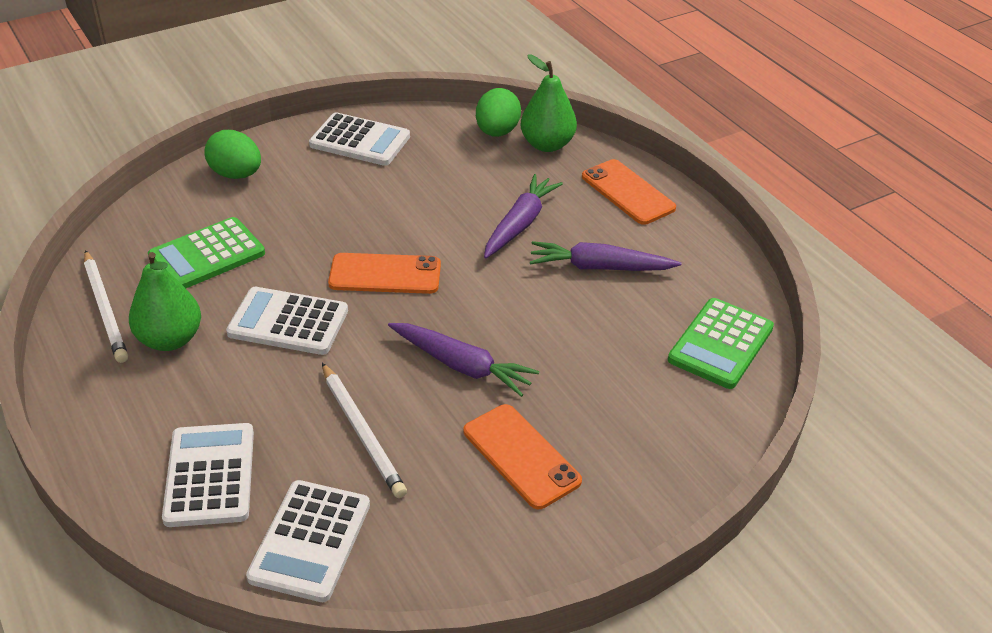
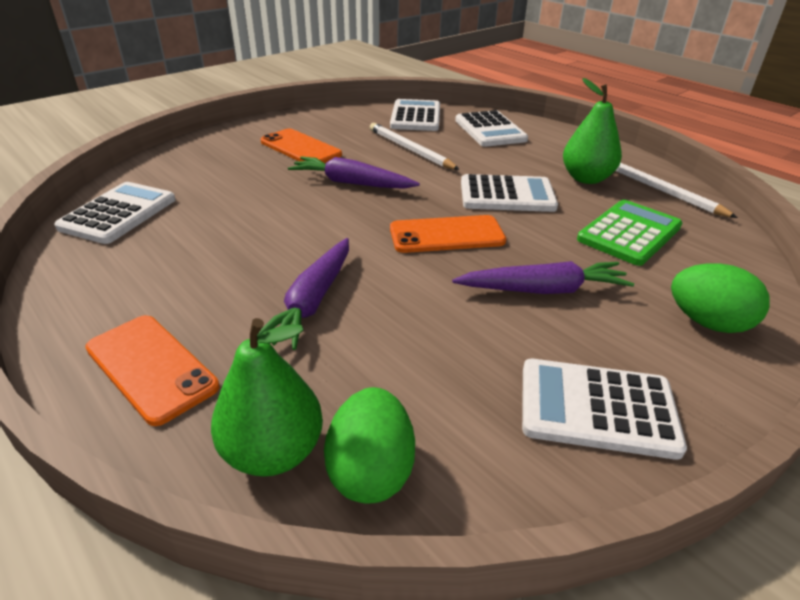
camera: 170 degrees right, 5 degrees down
purple carrot [530,241,681,271] -> purple carrot moved to [452,261,634,294]
green calculator [668,298,774,389] -> white calculator [54,182,175,244]

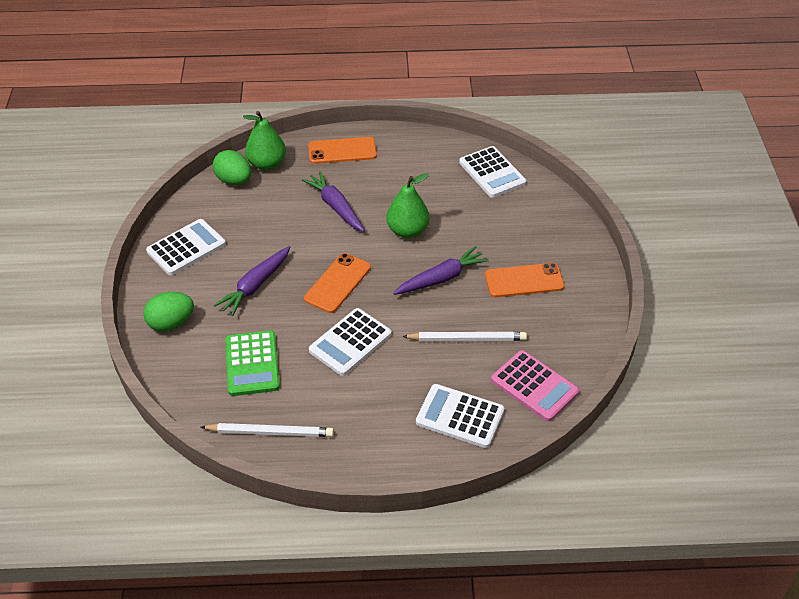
camera: 130 degrees right, 10 degrees up
white calculator [390,99,440,131] -> pink calculator [491,350,579,422]
green pear [563,78,622,184] -> green pear moved to [386,173,429,238]

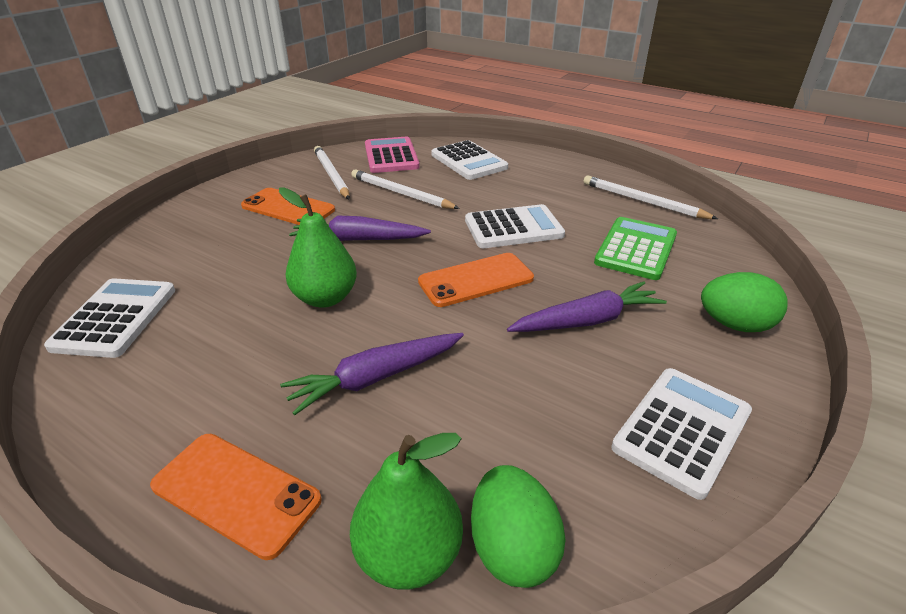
camera: 145 degrees left, 10 degrees down
white calculator [146,219,226,275] -> white calculator turned 135 degrees clockwise [611,368,752,500]
purple carrot [302,171,365,232] -> purple carrot turned 60 degrees clockwise [280,333,464,415]
none -> white pencil [314,146,350,200]

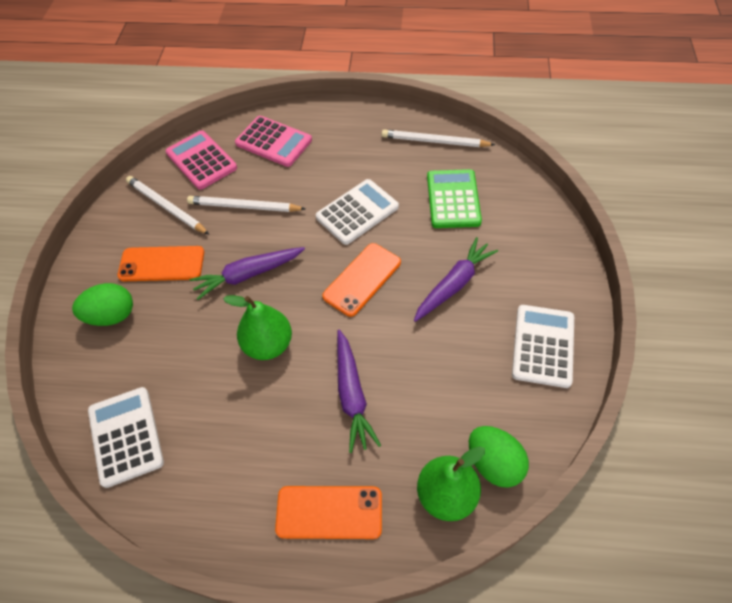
camera: 25 degrees left, 20 degrees up
purple carrot [280,333,464,415] -> purple carrot turned 45 degrees counterclockwise [337,329,381,453]
white calculator [431,140,508,180] -> pink calculator [235,116,312,167]
green egg [701,272,788,332] -> green egg moved to [72,283,133,326]

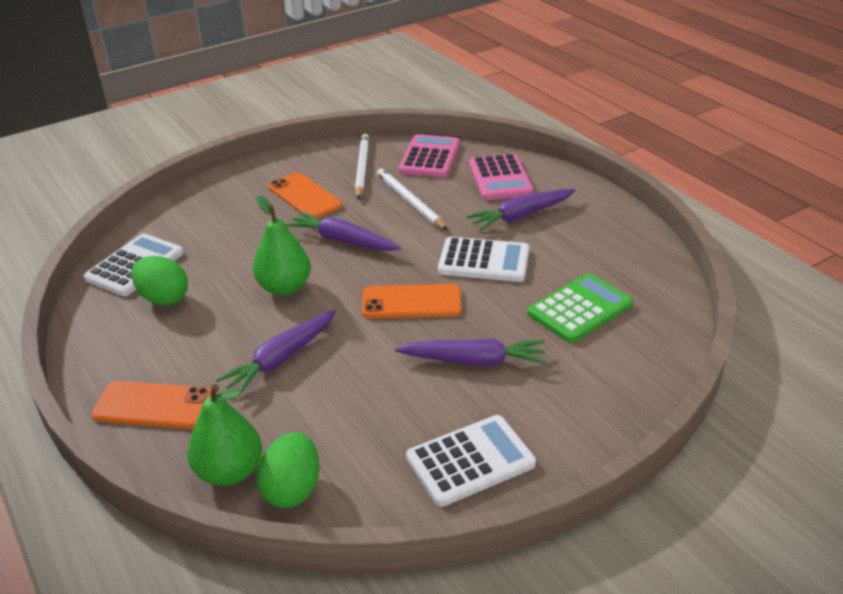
camera: 50 degrees right, 20 degrees down
green egg [72,283,133,326] -> green egg moved to [131,256,188,306]
orange phone [275,486,382,539] -> orange phone turned 45 degrees counterclockwise [91,381,211,429]
white pencil [382,130,495,147] -> none
none -> purple carrot [466,189,575,231]

